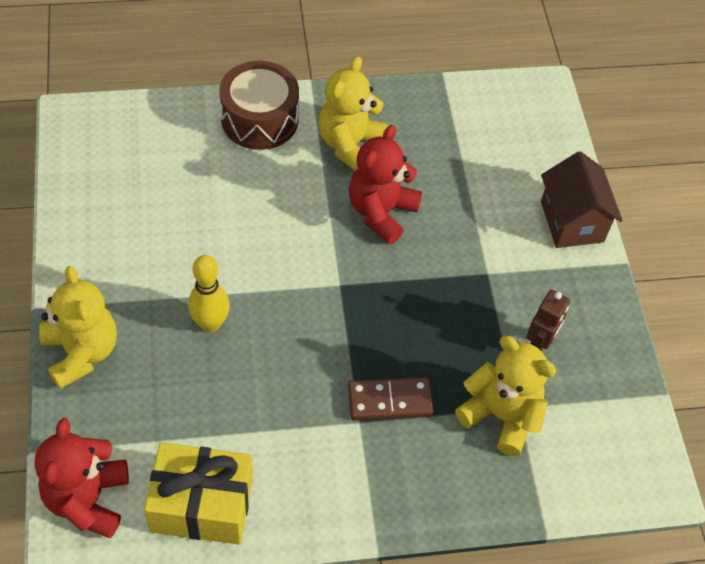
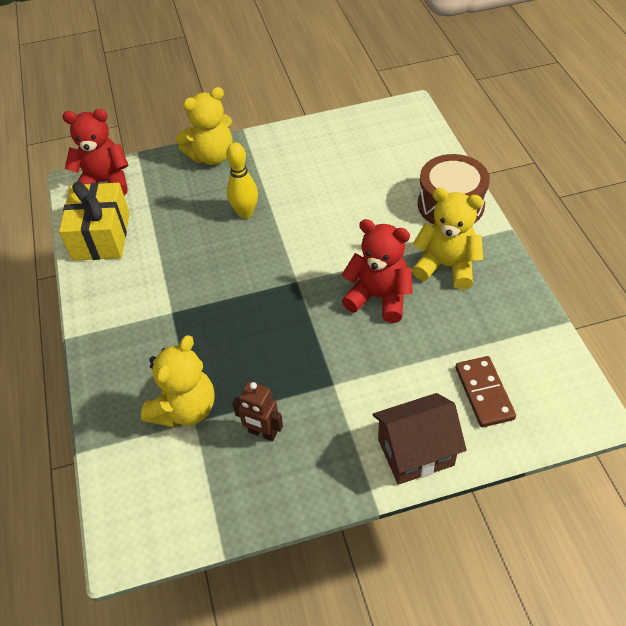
camera: 90 degrees right, 5 degrees down
brown domino [348,377,434,421] -> brown domino moved to [455,356,516,427]

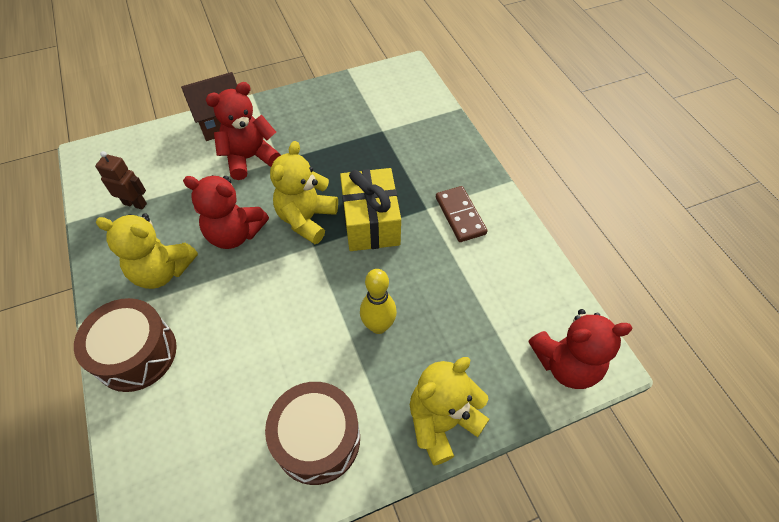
camera: 170 degrees right, 5 degrees up
yellow gift [59,181,129,261] -> yellow gift moved to [340,168,401,251]
yellow teddy bear [141,335,215,428] -> yellow teddy bear moved to [270,141,338,244]
brown robot [232,381,283,441] -> brown robot moved to [95,151,147,210]
brown domino [455,356,516,427] -> brown domino moved to [436,186,487,242]
none -> red teddy bear [206,82,281,180]
none -> brown drum [265,382,360,485]

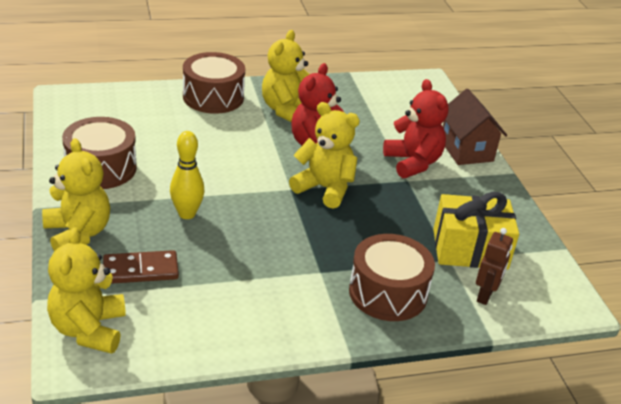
camera: 95 degrees right, 20 degrees down
brown robot [95,151,147,210] -> brown robot moved to [476,228,513,305]
yellow gift [340,168,401,251] -> yellow gift moved to [433,192,519,270]
brown domino [436,186,487,242] -> brown domino moved to [103,250,179,284]
red teddy bear [528,309,633,389] -> yellow teddy bear [47,227,126,354]
none -> brown drum [349,234,435,321]

